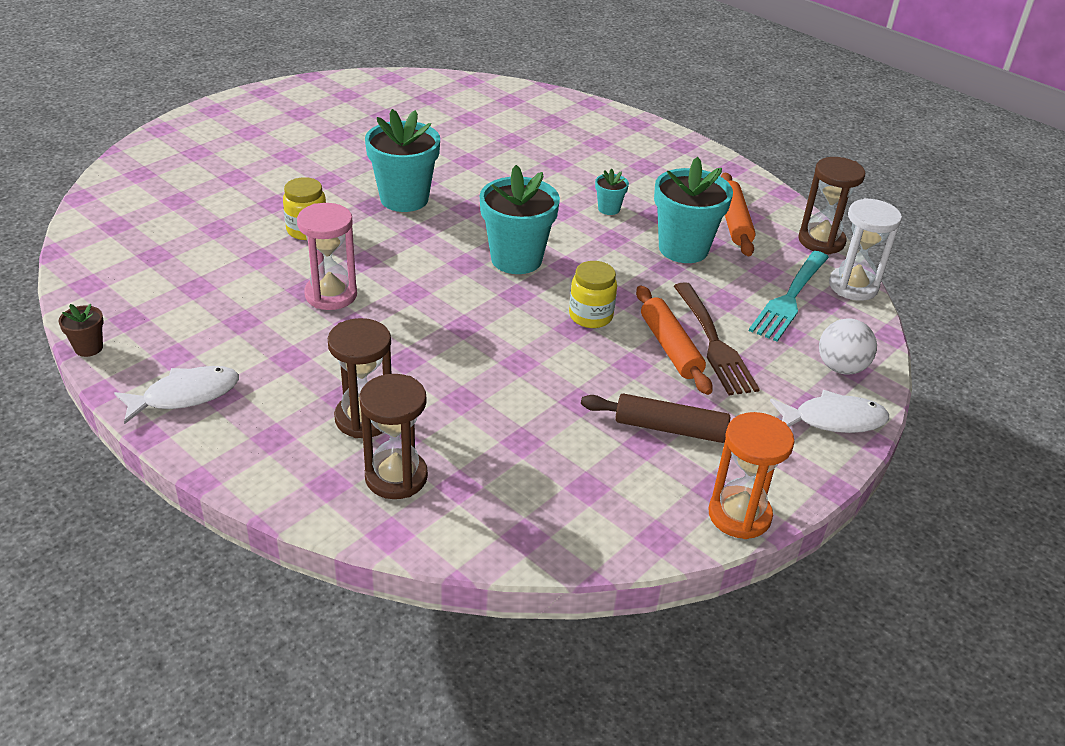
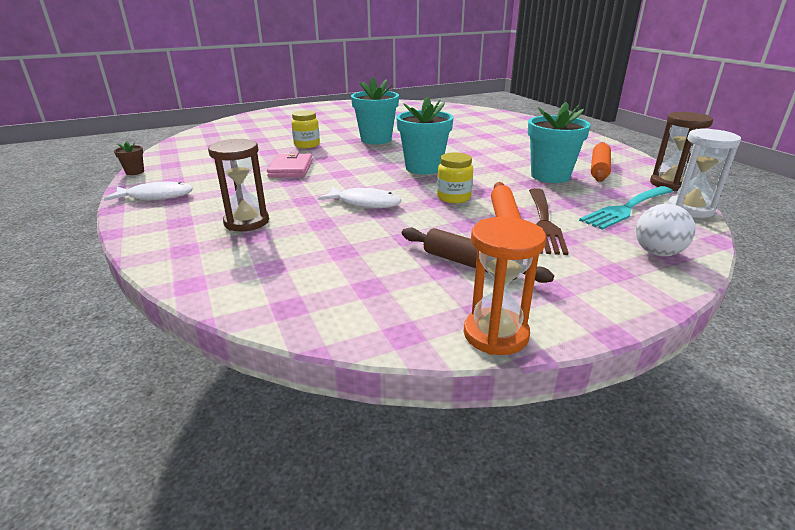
camera: 25 degrees right, 10 degrees down
pink hourglass [297,203,357,310] -> pink wallet [267,152,313,177]
brown hourglass [359,374,428,499] -> none
turquoise flower pot [595,168,629,215] -> none
white fish [770,390,889,433] -> white fish moved to [318,186,401,208]

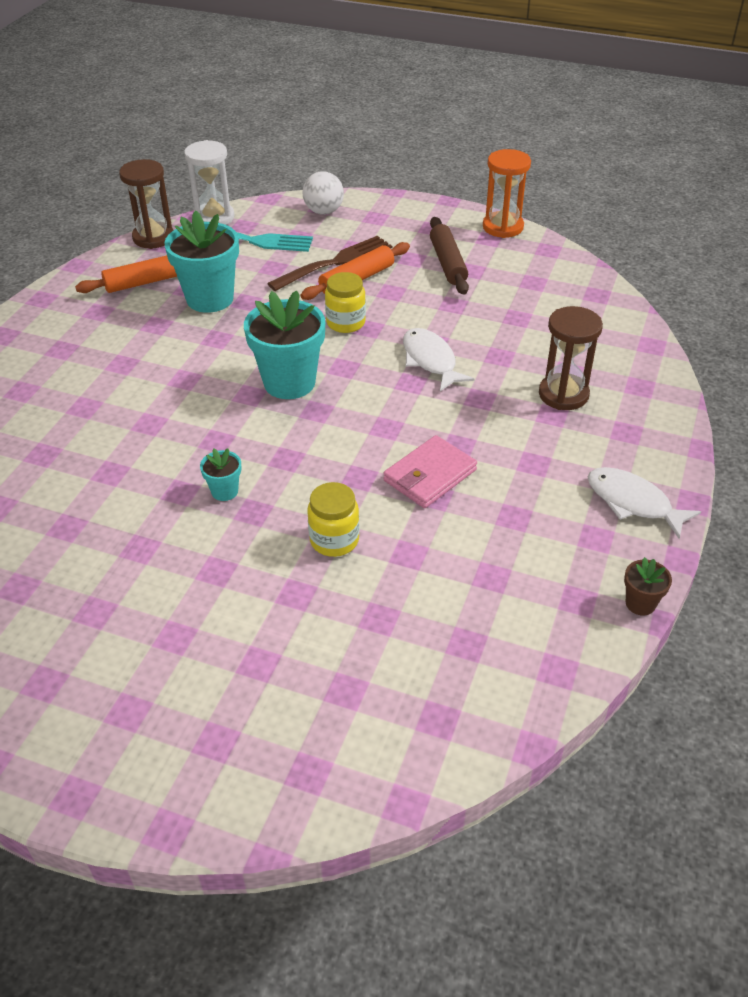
camera: 135 degrees left, 15 degrees up
turquoise flower pot [351,77,399,144] -> turquoise flower pot [200,448,241,501], size x0.46

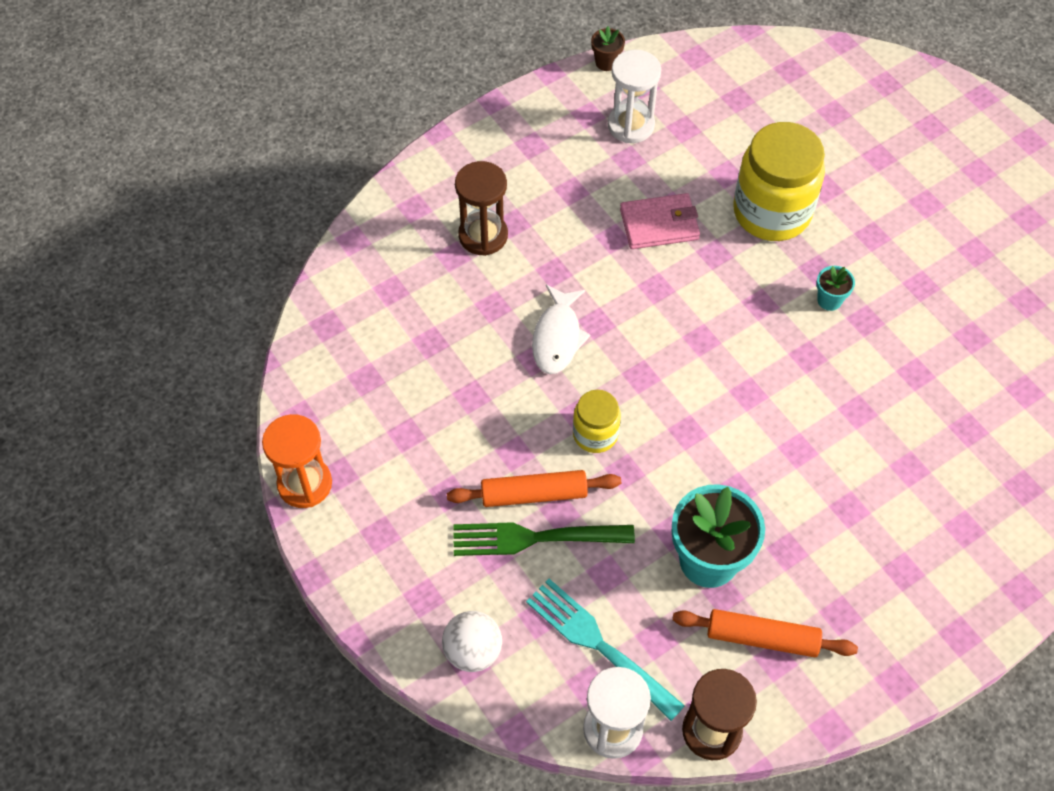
camera: 145 degrees left, 15 degrees up
turquoise flower pot [244,290,325,399] -> none
brown fork [267,236,392,291] -> green fork [453,522,635,556]
yellow jar [307,482,359,557] -> yellow jar [733,122,825,241], size x1.90
brown rolling pin [430,217,469,295] -> none
white fish [588,467,701,539] -> none
none -> white hourglass [608,50,661,143]

